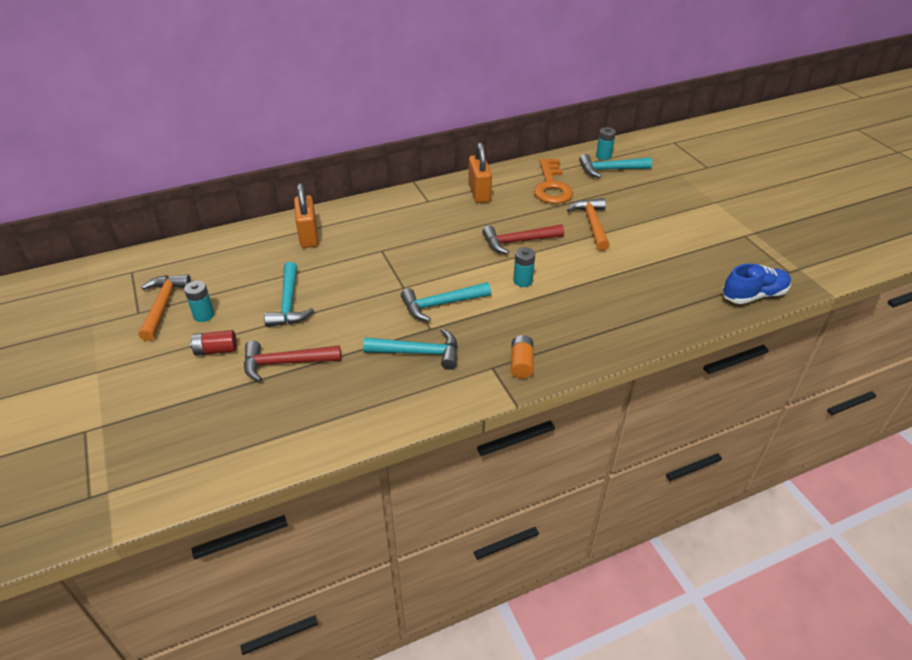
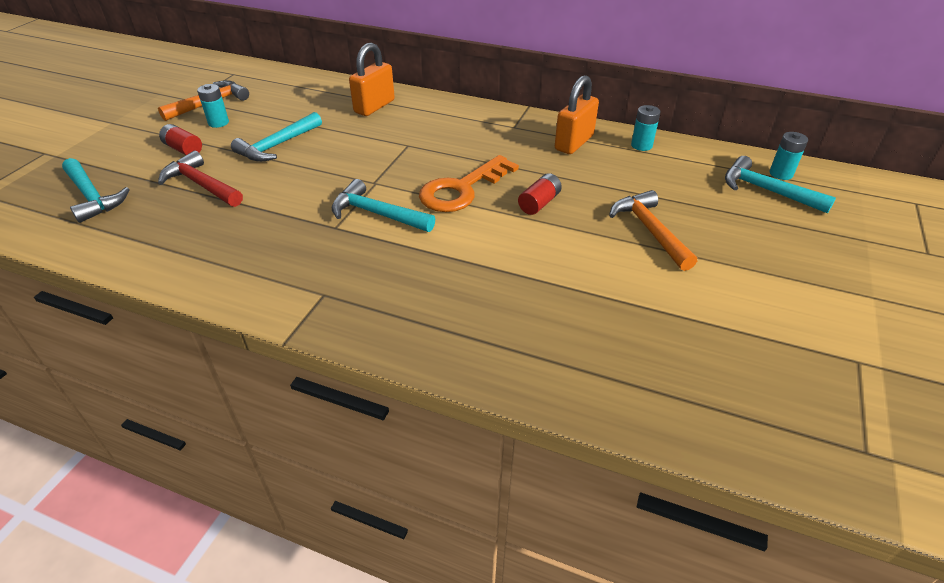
camera: 45 degrees right, 0 degrees up
turquoise hammer [363,329,458,370] -> turquoise hammer moved to [62,158,130,223]
red hammer [482,224,564,254] -> red battery [518,173,562,215]
orange battery [511,335,534,379] -> none
turquoise battery [513,247,535,287] -> turquoise battery moved to [631,105,661,151]
orange key [534,158,573,204] -> orange key moved to [419,155,519,212]
orange hammer [567,198,610,251] -> orange hammer turned 60 degrees counterclockwise [609,190,697,271]
blue shoe [722,264,791,304] -> none

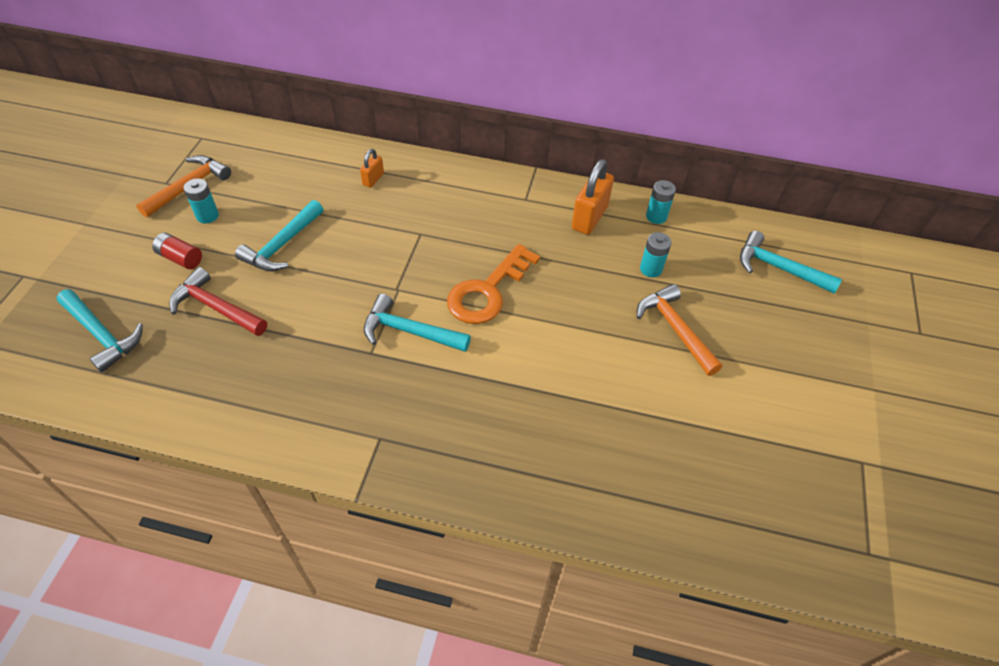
camera: 10 degrees left, 10 degrees up
orange padlock [349,43,395,116] -> orange padlock [360,149,384,188], size x0.53
red battery [518,173,562,215] -> none
turquoise battery [769,132,808,180] -> turquoise battery moved to [640,232,671,278]

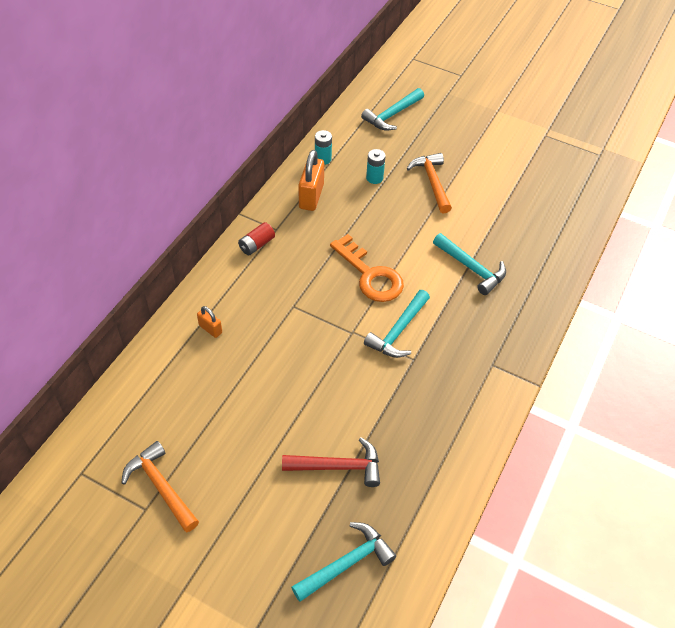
camera: 75 degrees left, 0 degrees up
red battery [152,233,202,269] -> red battery moved to [238,222,275,255]
red hammer [169,267,267,336] -> red hammer turned 135 degrees counterclockwise [282,437,380,487]
turquoise battery [184,178,219,223] -> none
turquoise hammer [235,200,324,272] -> turquoise hammer moved to [433,233,506,295]
orange padlock [572,159,614,235] -> orange padlock turned 60 degrees clockwise [298,150,324,211]
orange hammer [637,284,722,376] -> orange hammer turned 90 degrees clockwise [407,153,452,213]

